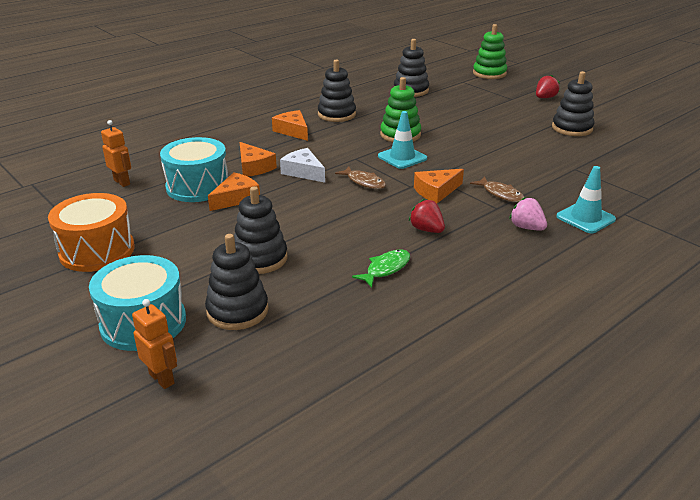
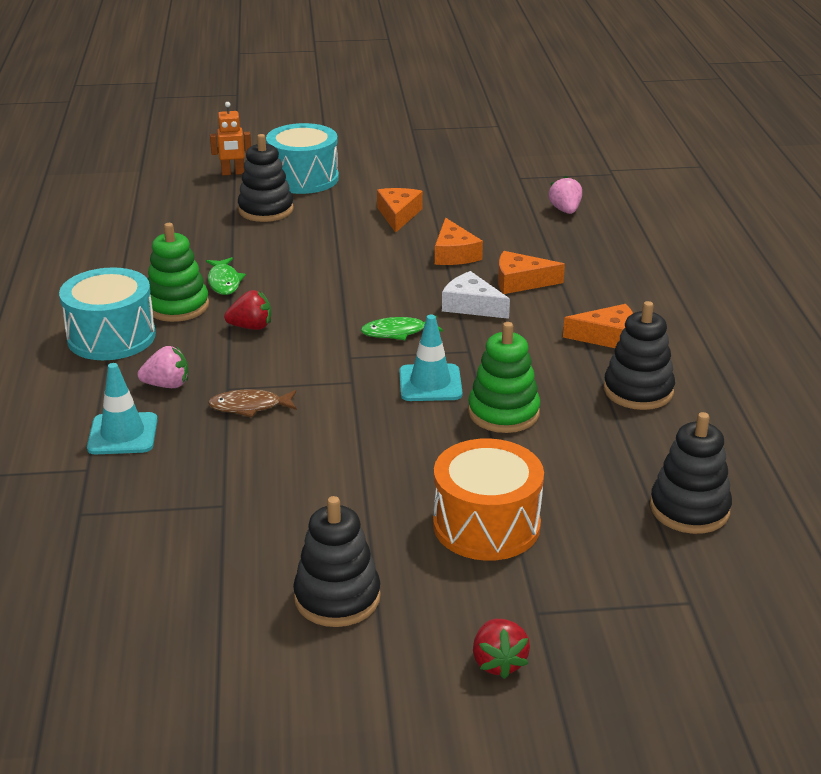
camera: 125 degrees right, 0 degrees up
orange drum [48,193,135,272] -> orange drum moved to [433,438,544,561]
orange robot [101,120,131,187] -> pink strawberry [548,176,582,214]
turquoise drum [160,137,228,202] -> turquoise drum moved to [59,267,156,360]
black stacking toy [234,186,288,274] -> none
white cheese [280,148,325,183] -> white cheese turned 135 degrees counterclockwise [442,271,510,319]
brown fish [335,166,386,189] -> green fish [361,316,443,340]
orange cheese [414,169,464,203] -> orange cheese moved to [377,188,423,233]
green stacking toy [473,24,507,79] -> green stacking toy moved to [148,223,209,322]

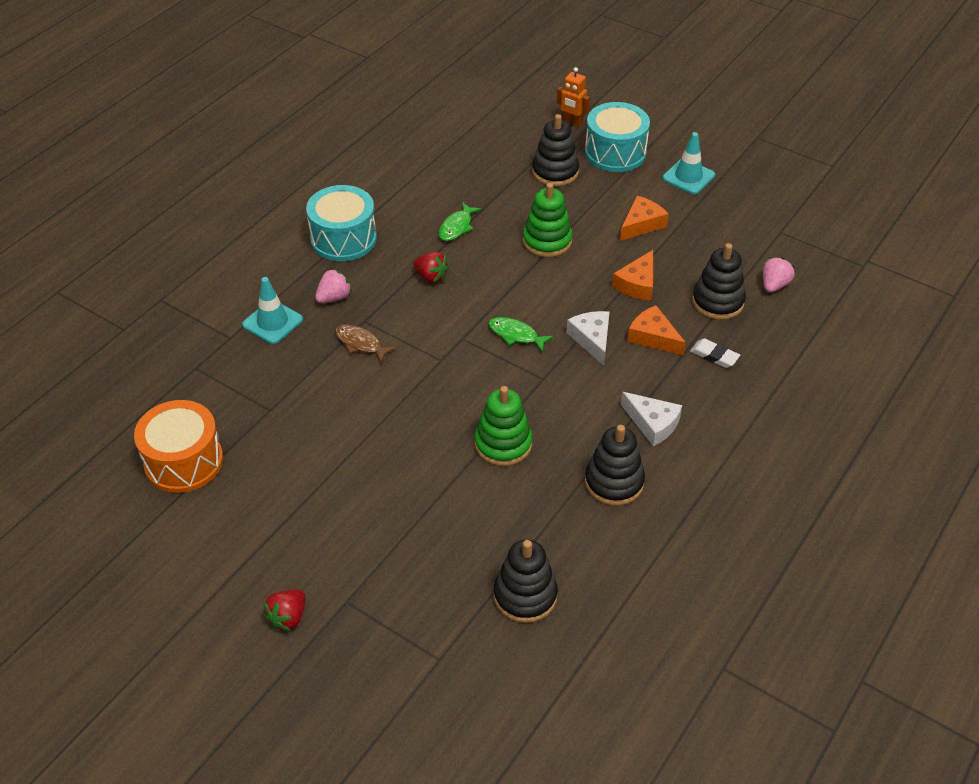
camera: 40 degrees right, 15 degrees up
pink strawberry [138,346,188,388] -> pink strawberry turned 75 degrees counterclockwise [315,269,352,303]
green stacking toy [148,223,209,322] -> green stacking toy moved to [522,183,573,257]
black stacking toy [293,496,381,627] -> black stacking toy moved to [692,243,746,320]
turquoise traffic cone [399,315,462,401] -> turquoise traffic cone moved to [662,132,715,194]
orange drum [433,438,544,561] -> orange drum moved to [134,400,223,493]
orange cheese [563,304,633,348] -> white cheese [621,392,682,446]
none -> white eraser [690,338,740,368]

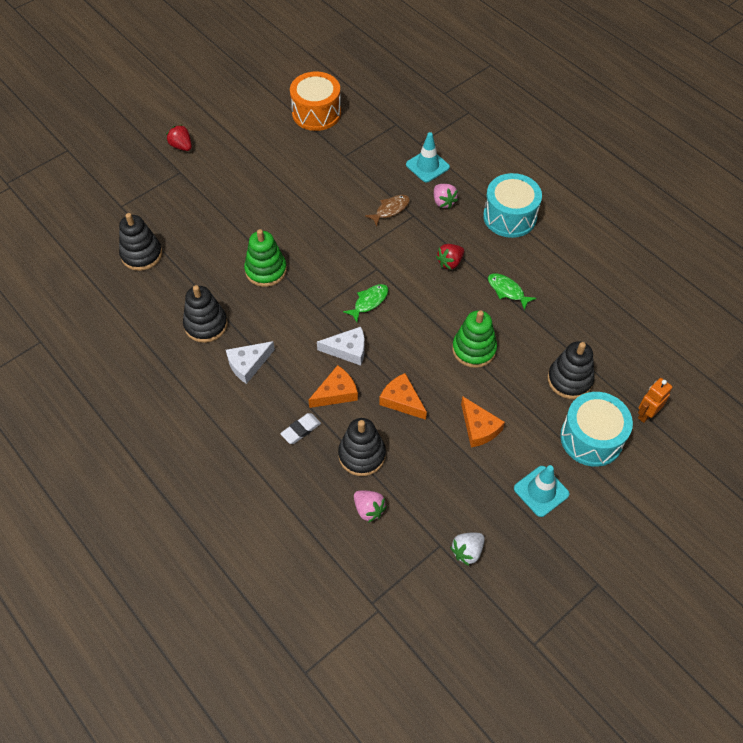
camera: 105 degrees right, 10 degrees up
none -> white strawberry [450,533,485,566]

